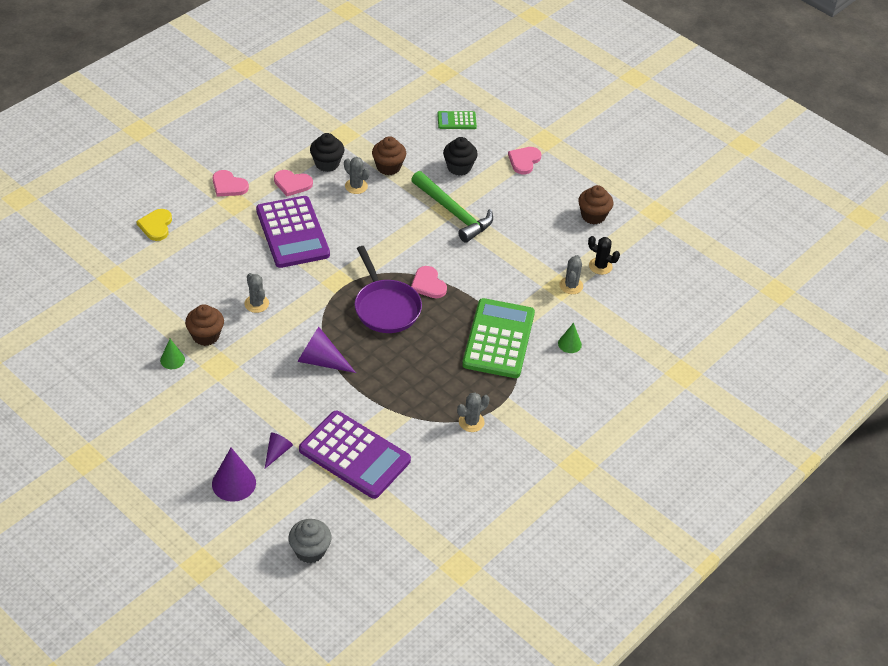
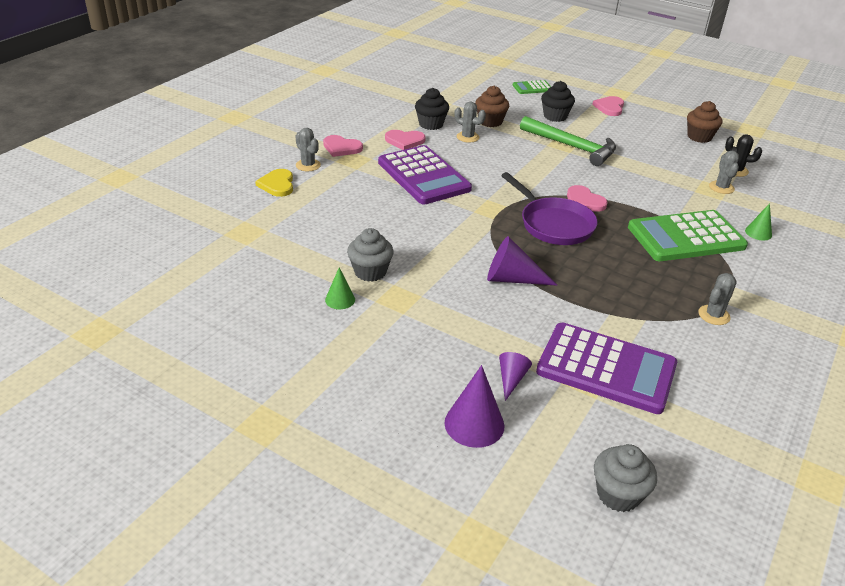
camera: 10 degrees left, 10 degrees down
brown cupcake [185,304,224,346] -> grey cupcake [347,228,394,282]
grey cactus [244,273,269,313] -> grey cactus moved to [295,128,321,171]
green calculator [462,298,535,378] -> green calculator turned 105 degrees counterclockwise [628,210,748,261]

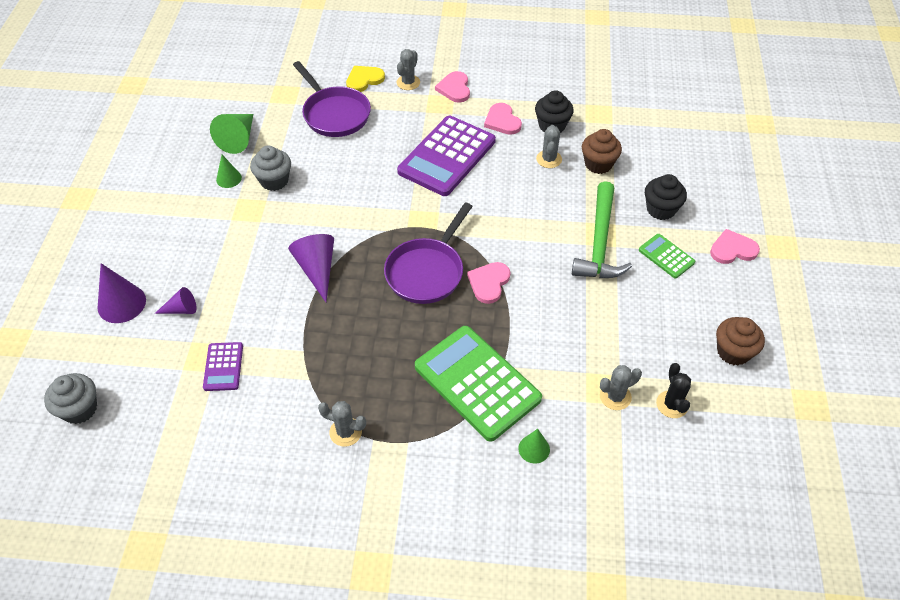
camera: 65 degrees right, 15 degrees up
green calculator [513,80,551,94] -> green calculator moved to [639,234,695,278]
purple calculator [536,323,677,414] -> purple calculator [203,342,243,391], size x0.47
none -> green cone [210,114,253,154]
none -> purple pan [293,61,371,137]

